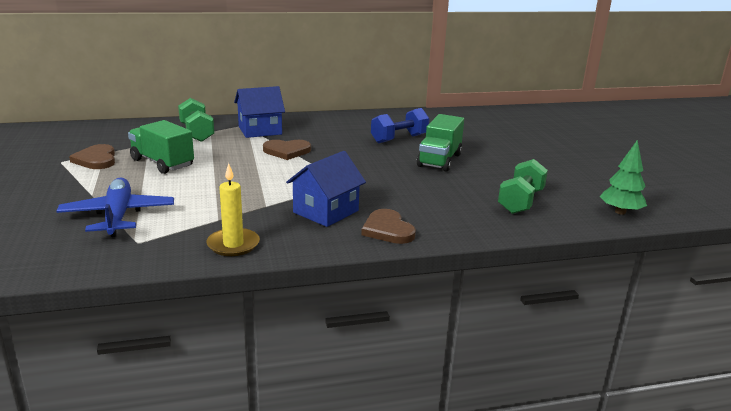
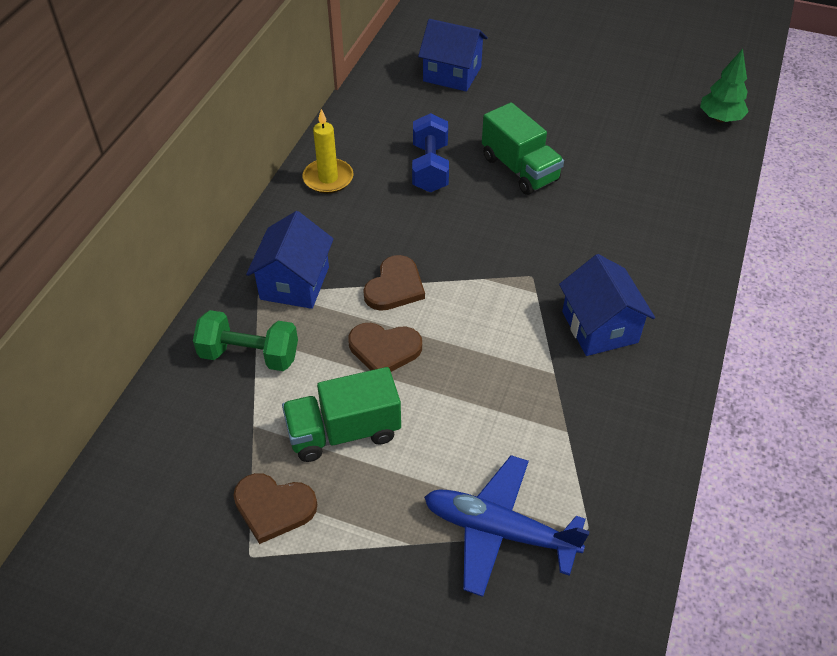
camera: 55 degrees left, 25 degrees up
yellow candle [206,163,260,256] -> yellow candle moved to [303,109,353,194]
brown heart [361,209,416,244] -> brown heart moved to [348,323,422,372]
green dumbbell [498,159,548,214] -> none
none -> blue house [418,19,488,92]

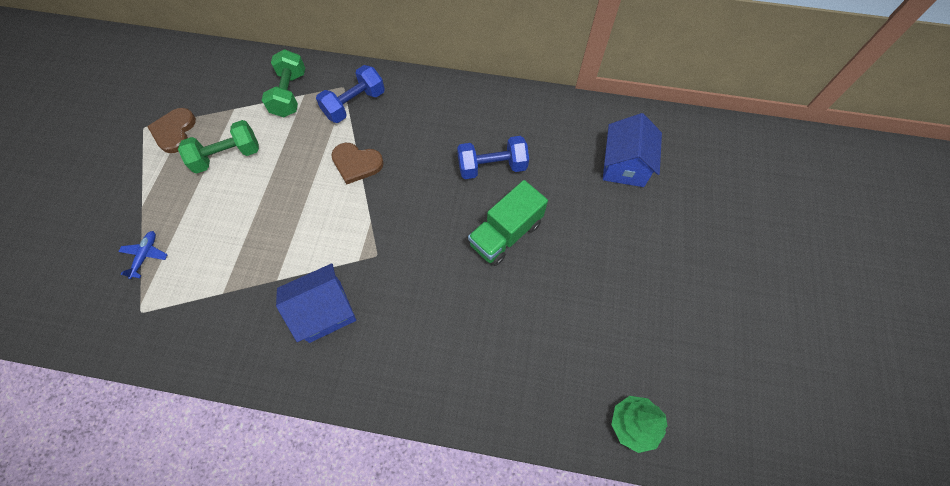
camera: 80 degrees right, 15 degrees up
blue house [246,211,334,309] -> blue dumbbell [316,65,385,123]
green truck [282,367,401,462] -> green dumbbell [178,120,259,174]
yellow candle [303,109,353,194] -> none
brown heart [348,323,422,372] -> none
blue plane [424,455,590,597] -> blue plane [118,231,168,279], size x0.48

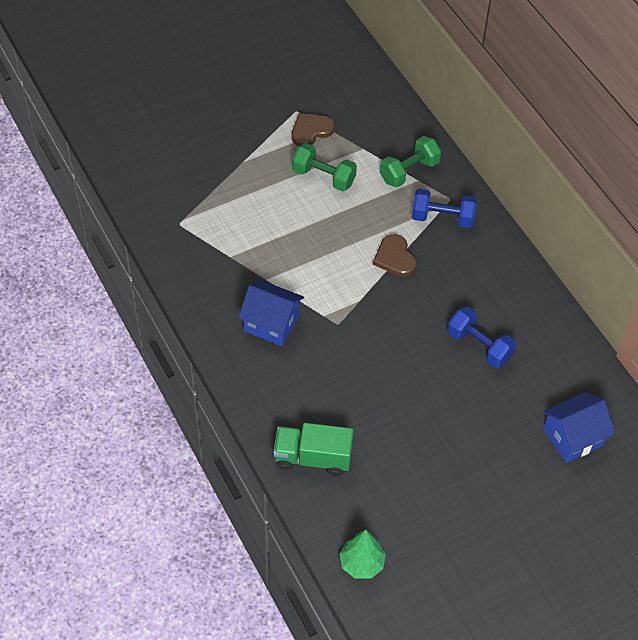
camera: 50 degrees right, 10 degrees down
blue plane [118,231,168,279] -> none
green truck [468,180,548,266] -> green truck moved to [273,423,354,476]

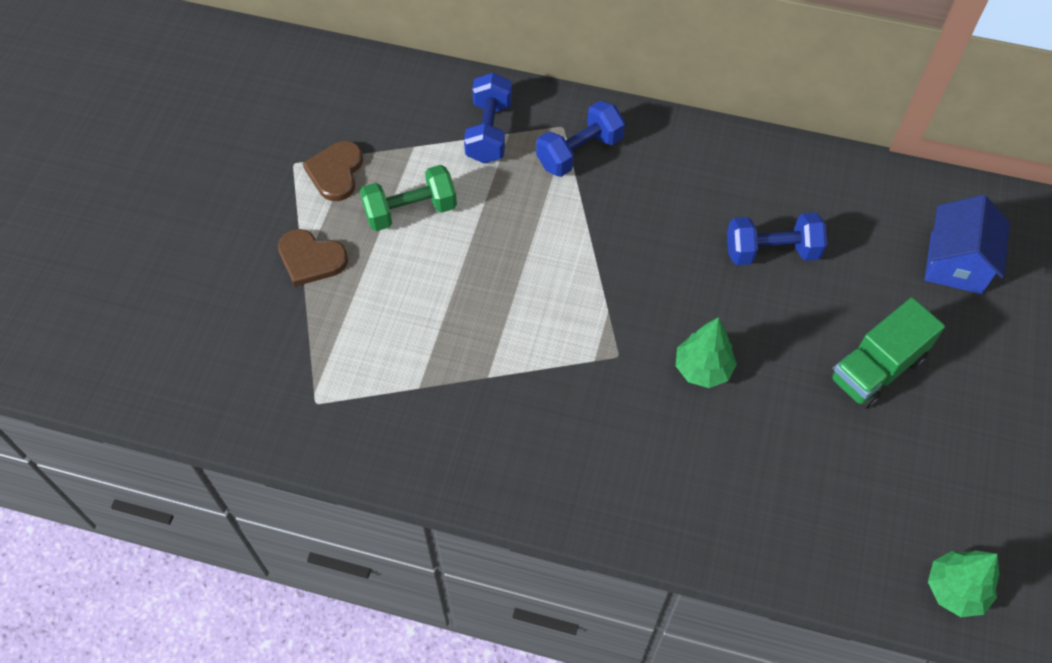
camera: 45 degrees left, 5 degrees up
blue house [238,280,304,346] -> none
green truck [273,423,354,476] -> green truck moved to [829,297,945,409]
brown heart [373,234,417,277] -> brown heart moved to [278,229,348,286]
green dumbbell [380,136,441,187] -> blue dumbbell [464,73,512,163]
none -> green tree [676,317,737,388]

